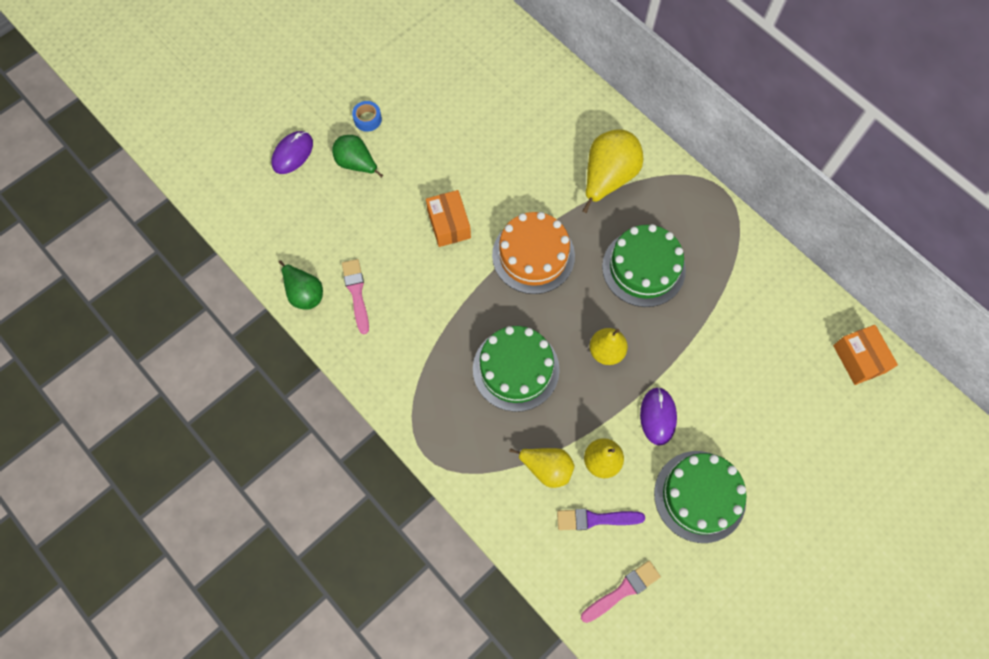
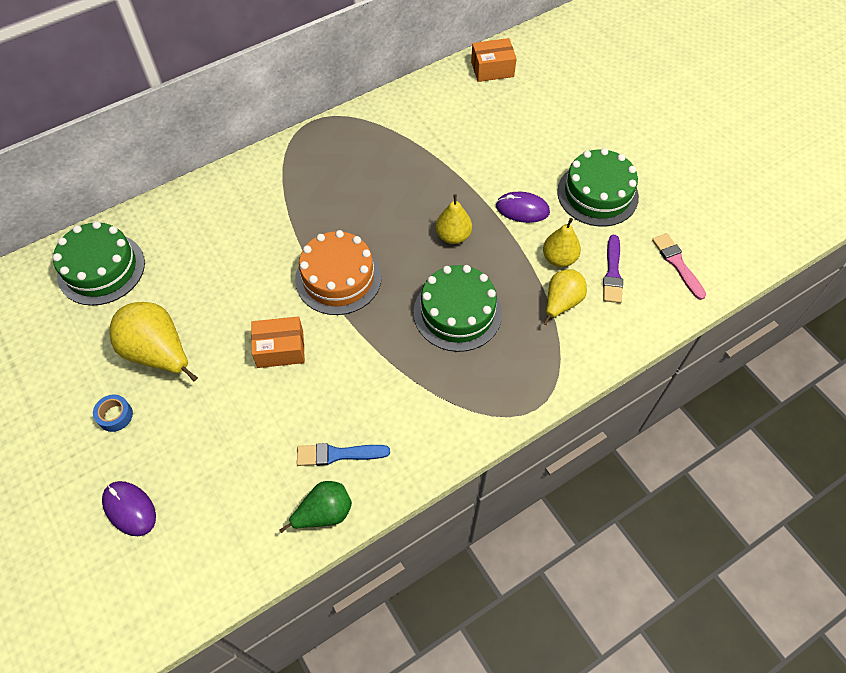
camera: 80 degrees left, 10 degrees down
green pear [332,135,383,178] -> none
pink brush [342,259,369,334] -> blue brush [297,443,390,466]
yellow pear [582,129,643,213] -> yellow pear moved to [109,302,198,382]
green cake [602,224,686,307] -> green cake moved to [53,221,145,306]

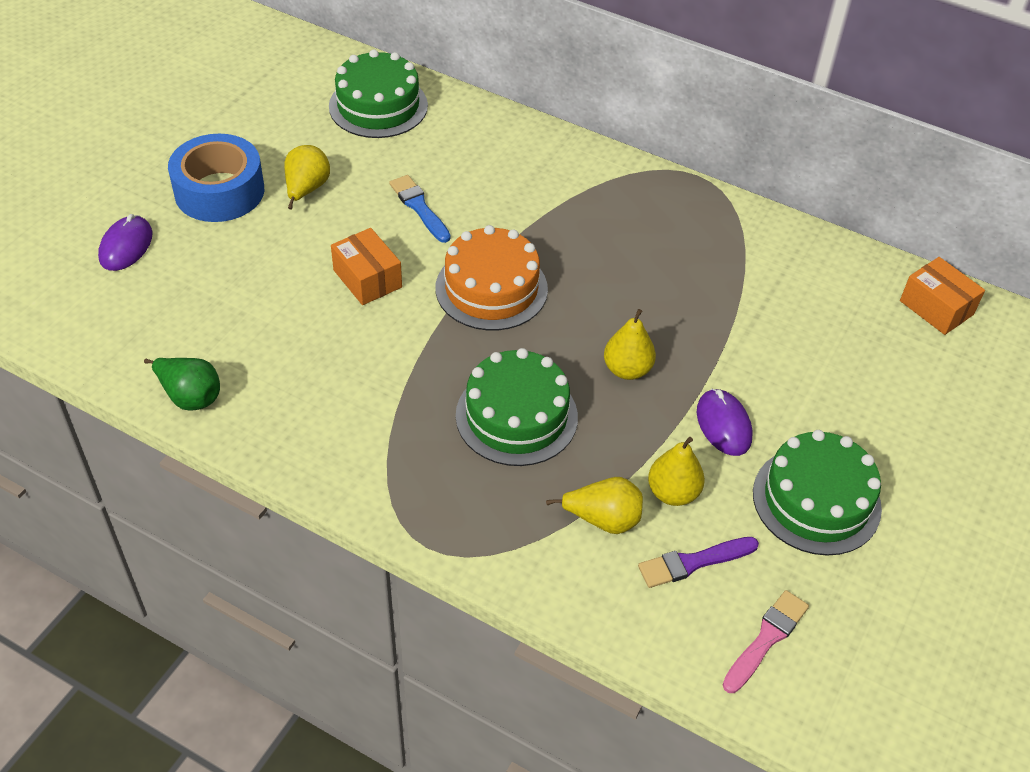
camera: 60 degrees right, 10 degrees down
blue tape [93,395,133,432] -> blue tape [168,134,264,222], size x2.34
yellow pear [109,302,198,382] -> yellow pear [284,145,330,209], size x0.64
blue brush [297,443,390,466] -> blue brush moved to [389,175,451,243]

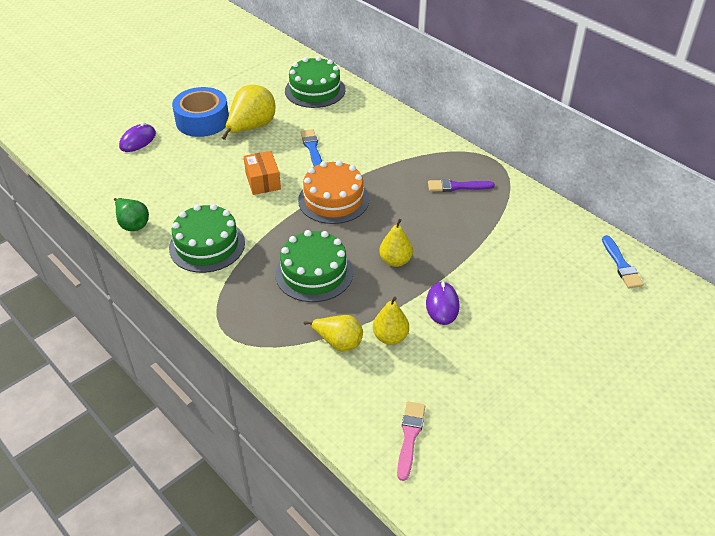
camera: 20 degrees right, 5 degrees down
yellow pear [284,145,330,209] -> yellow pear [222,85,275,140], size x1.56
purple brush [638,537,759,588] -> purple brush moved to [428,179,495,192]
pink brush [722,590,809,693] -> pink brush turned 45 degrees counterclockwise [397,402,425,481]
green cake [753,430,882,555] -> green cake moved to [169,204,245,273]
orange box [900,257,985,335] -> blue brush [602,235,644,289]

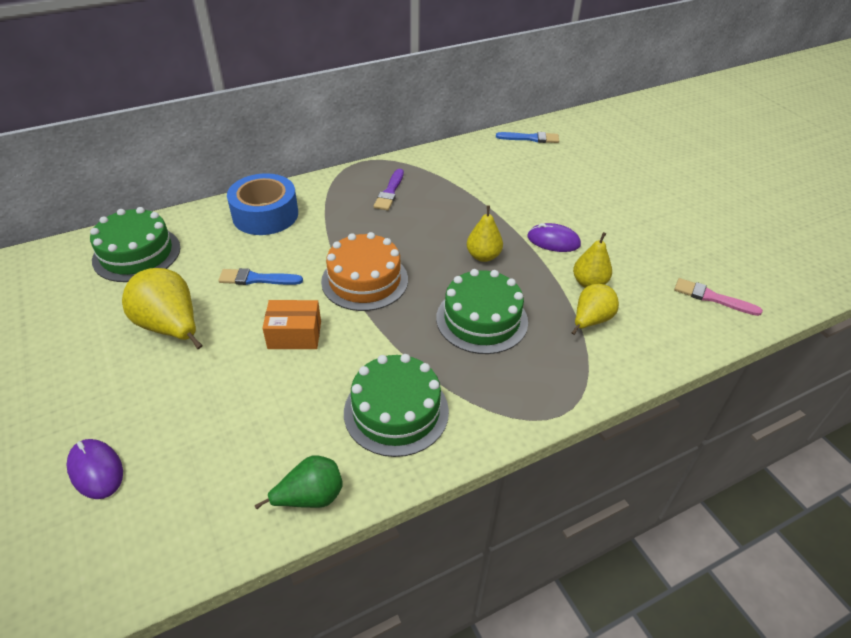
camera: 75 degrees left, 0 degrees up
blue tape [172,87,229,137] -> blue tape moved to [227,173,298,235]

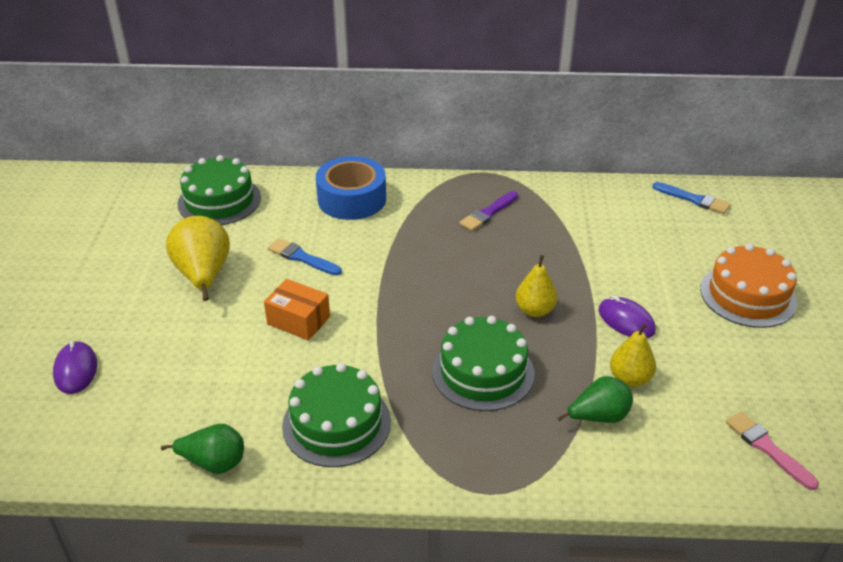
camera: 30 degrees right, 5 degrees down
orange cake [321,232,408,311] -> orange cake moved to [700,243,797,328]
yellow pear [572,284,619,335] -> green pear [557,376,633,423]

